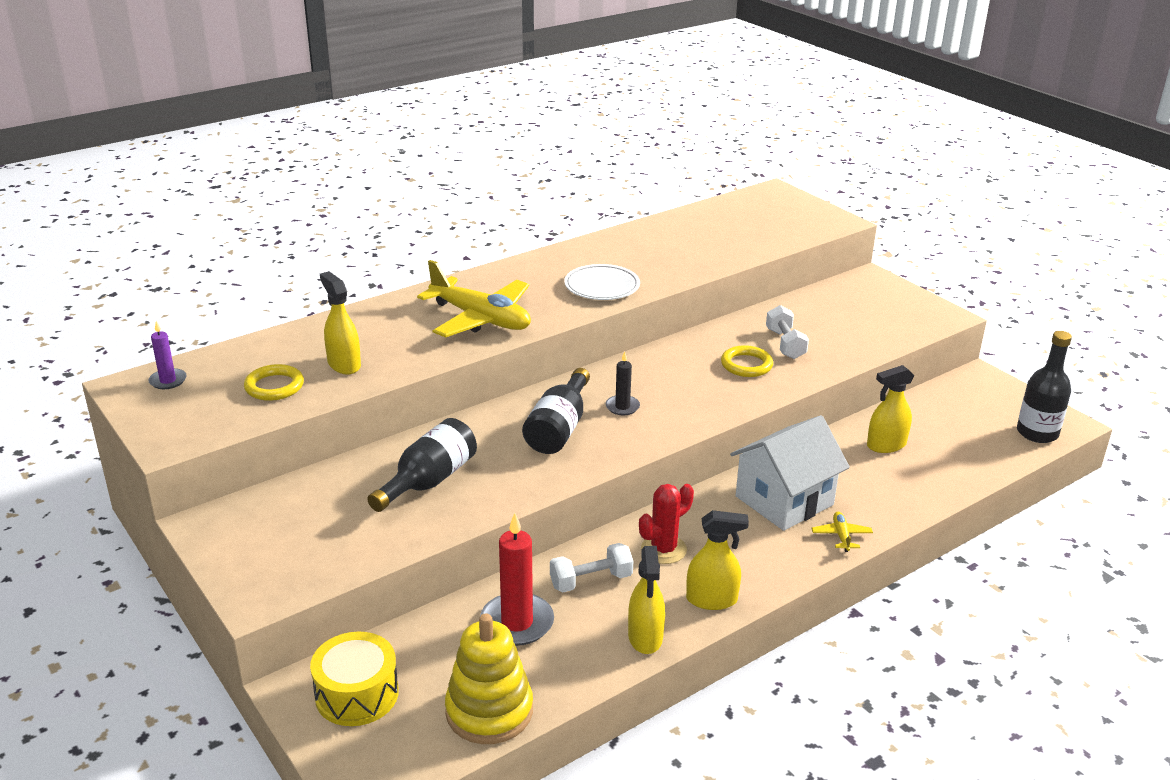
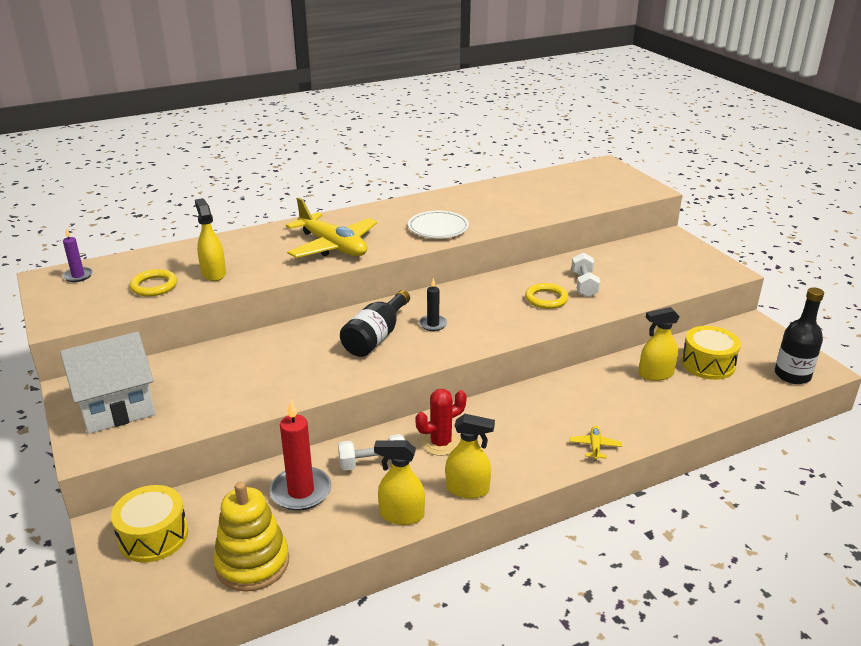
camera: 10 degrees right, 0 degrees up
black bottle [367,418,477,512] -> none
yellow spray bottle [628,546,665,654] -> yellow spray bottle turned 90 degrees clockwise [374,440,425,525]
white house [730,415,850,531] -> white house moved to [60,332,155,434]
none -> yellow drum [681,326,741,380]

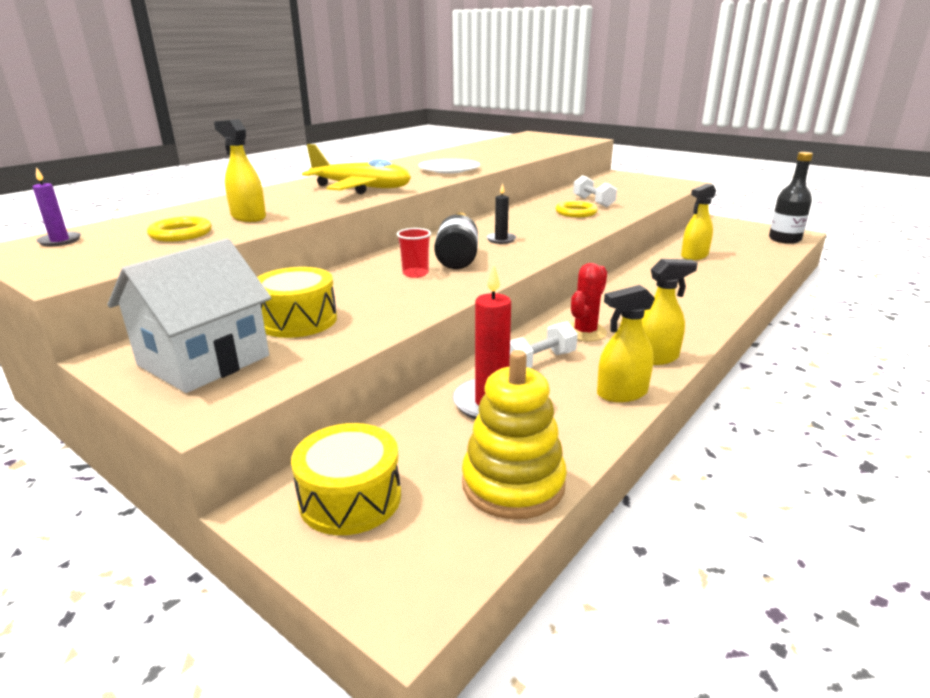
camera: 25 degrees left, 5 degrees down
yellow plane [570,426,622,461] -> none
yellow drum [681,326,741,380] -> yellow drum moved to [257,267,337,338]
none -> red cup [397,228,431,278]

